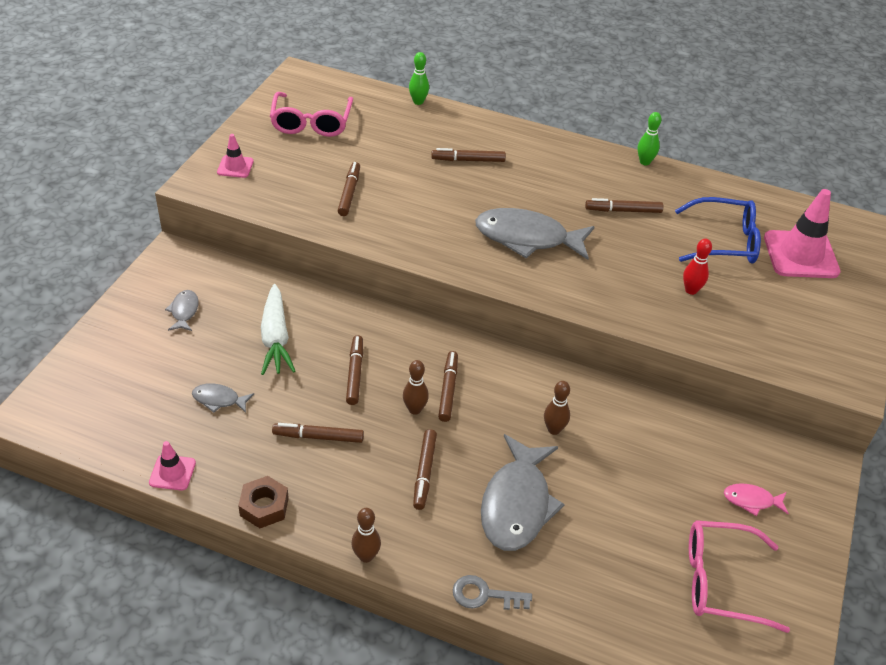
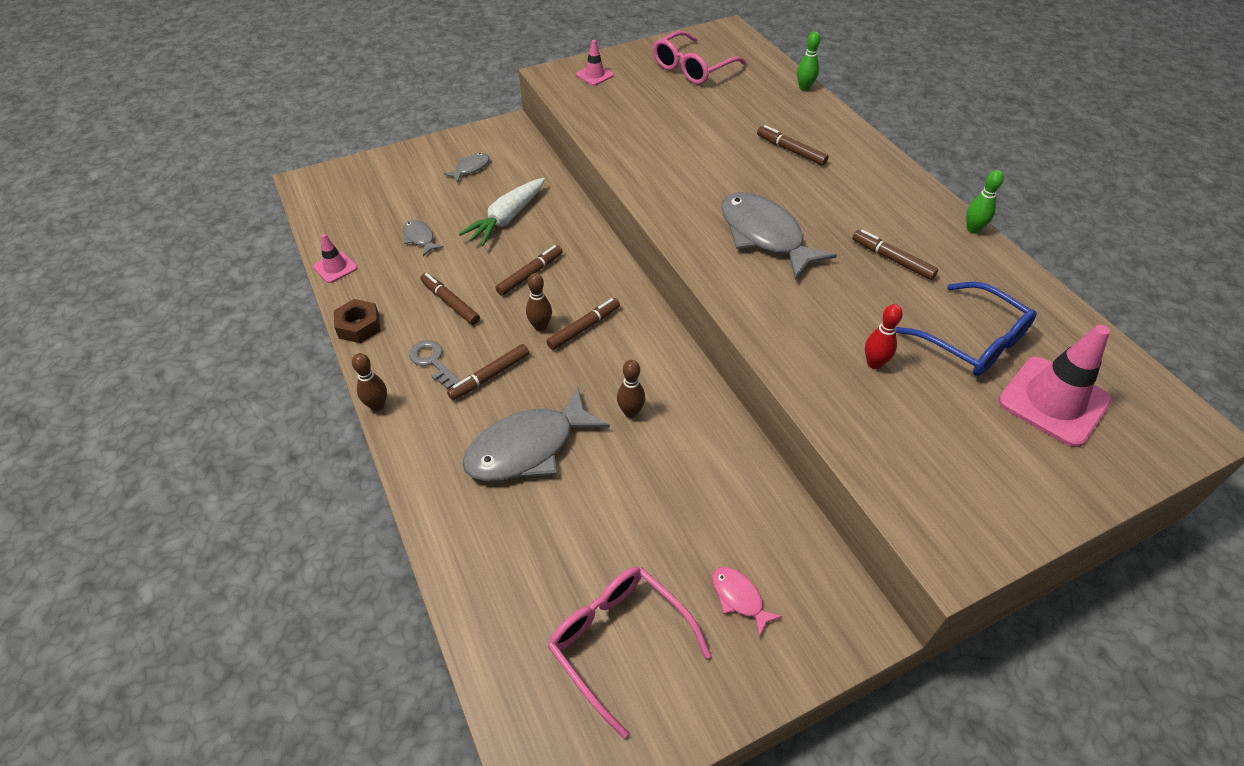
camera: 45 degrees right, 5 degrees up
brown marker [338,162,360,216] -> none
grey key [453,575,532,610] -> grey key moved to [409,340,460,389]

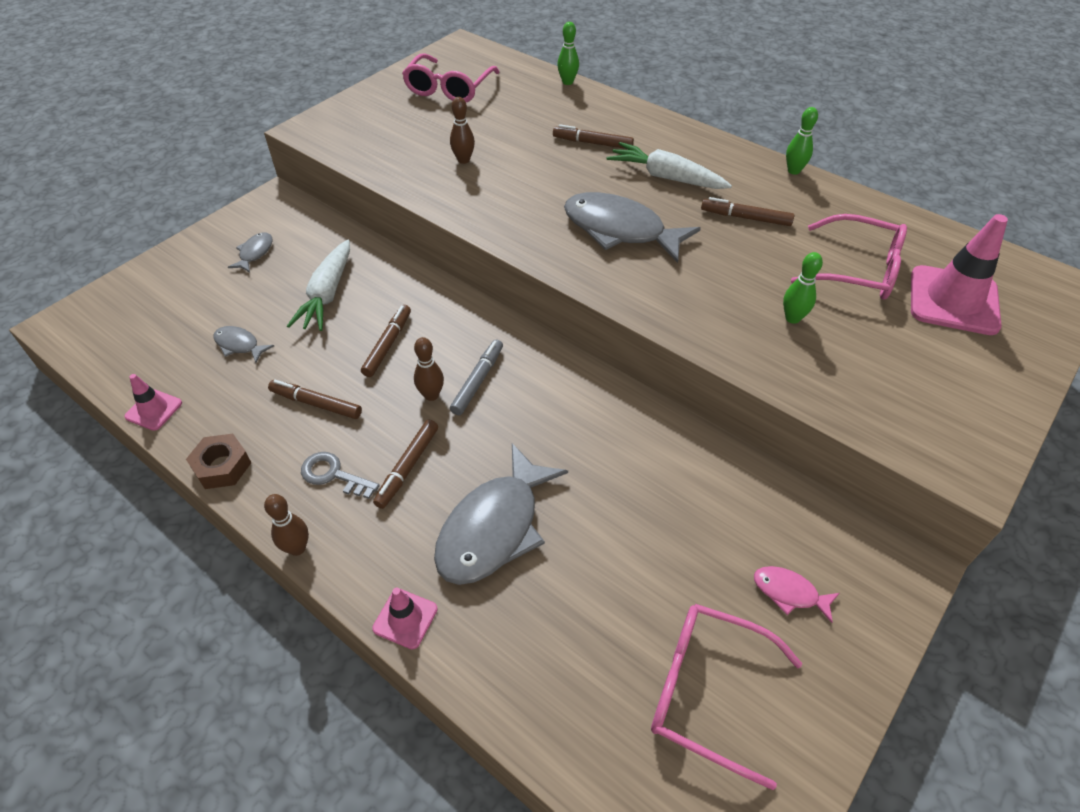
camera: 25 degrees left, 0 degrees up
brown marker [546,298,620,350] -> grey marker [450,339,503,415]
pink traffic cone [576,40,614,86] -> pink traffic cone moved to [372,588,438,649]
brown bowling pin [617,360,645,418] -> brown bowling pin moved to [450,97,475,164]
red bowling pin [865,304,903,369] -> green bowling pin [783,252,823,324]
blue glasses [896,282,1037,376] -> pink glasses [791,214,907,300]
none -> white carrot [606,142,732,189]

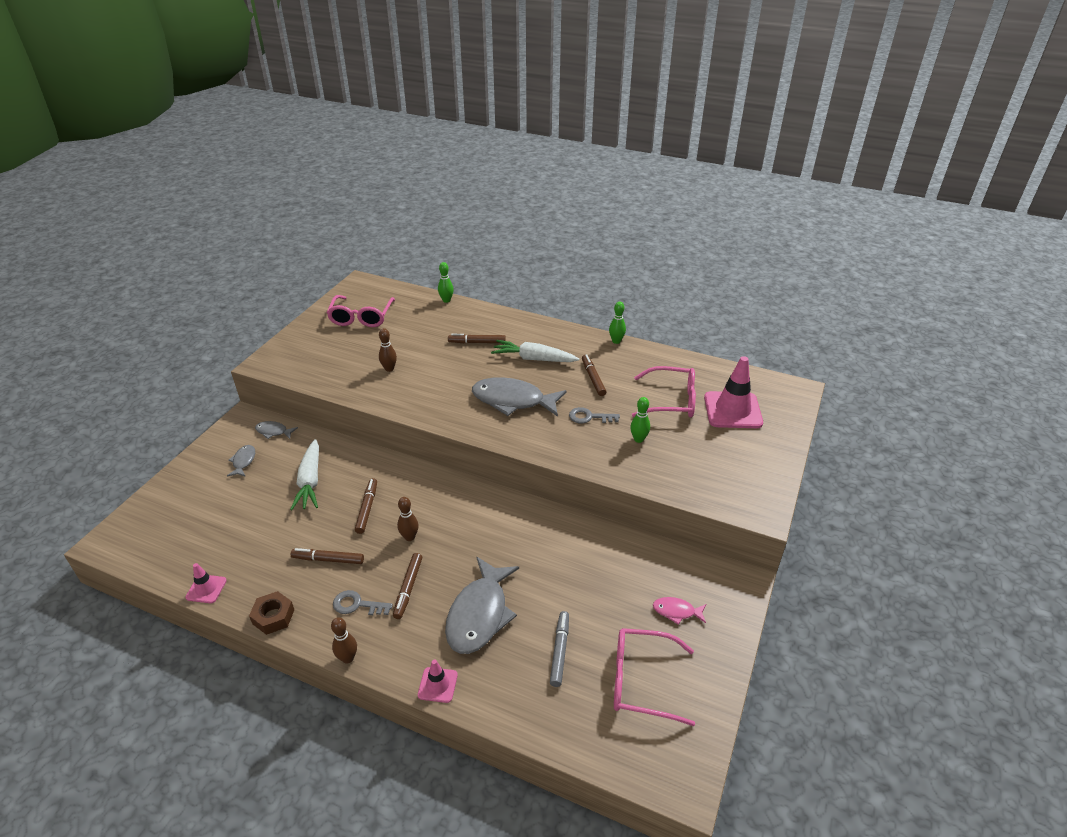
camera: 15 degrees left, 10 degrees down
grey fish [213,326,274,363] -> grey fish moved to [255,421,298,439]
grey marker [450,339,503,415] -> grey marker moved to [550,611,569,687]
brown marker [701,197,794,226] -> brown marker turned 75 degrees clockwise [582,354,606,396]
none -> grey key [569,407,620,424]

